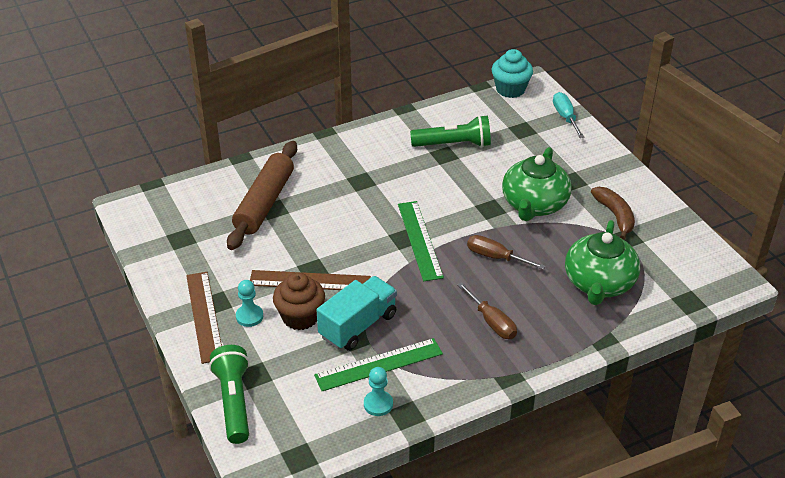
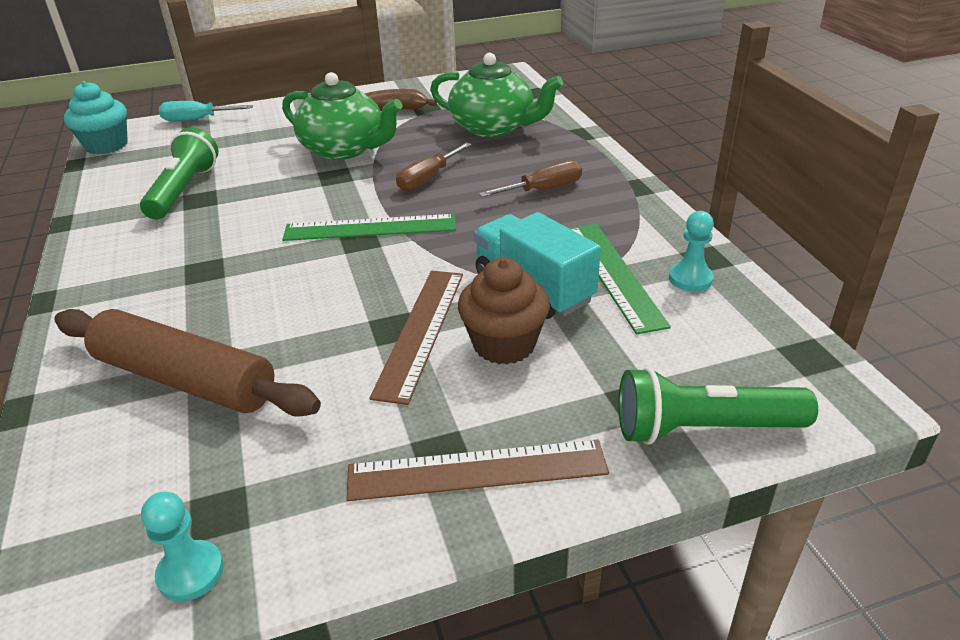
camera: 80 degrees left, 5 degrees down
turquoise pawn [236,280,263,327] -> turquoise pawn moved to [141,492,224,602]

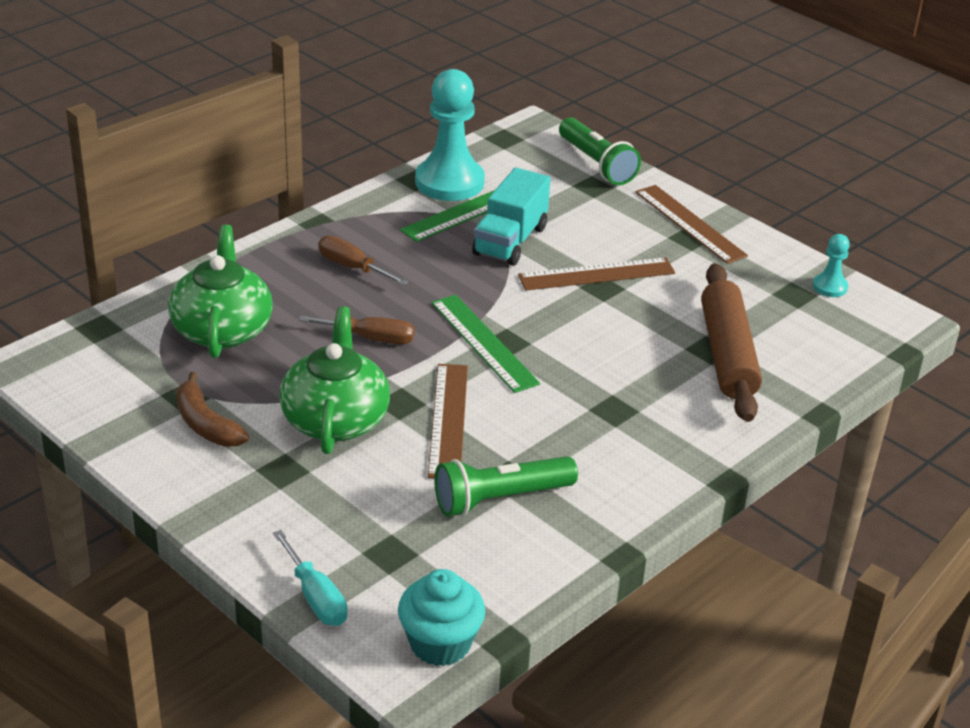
camera: 120 degrees left, 0 degrees up
brown cupcake [458,258,550,364] -> none
turquoise pawn [669,211,714,292] -> turquoise pawn [415,69,485,201], size x2.16
none -> brown ruler [428,364,468,478]

